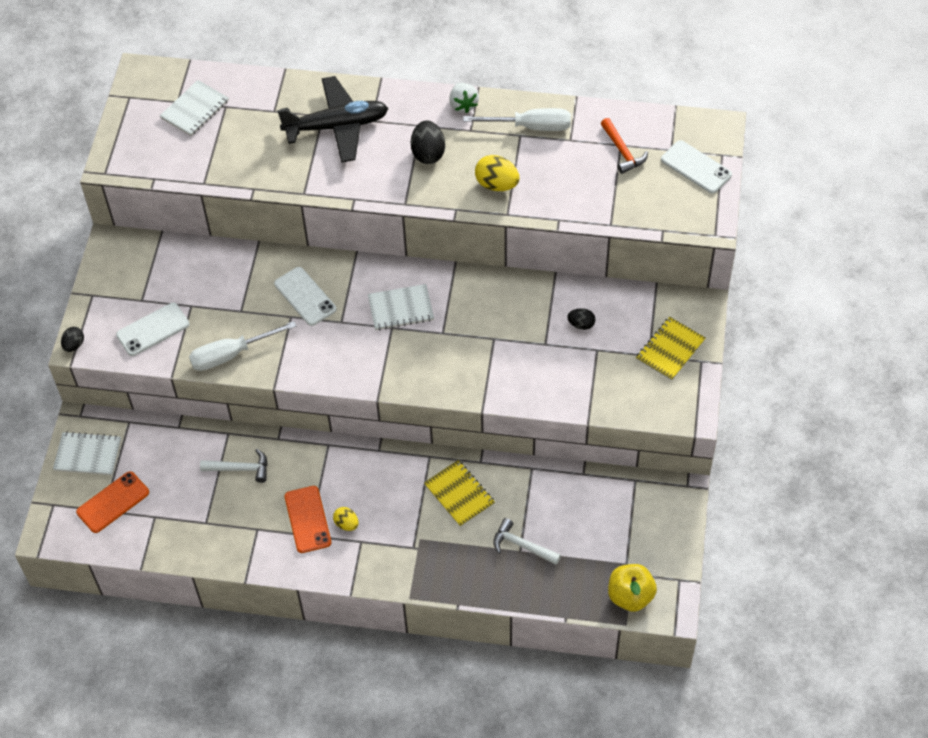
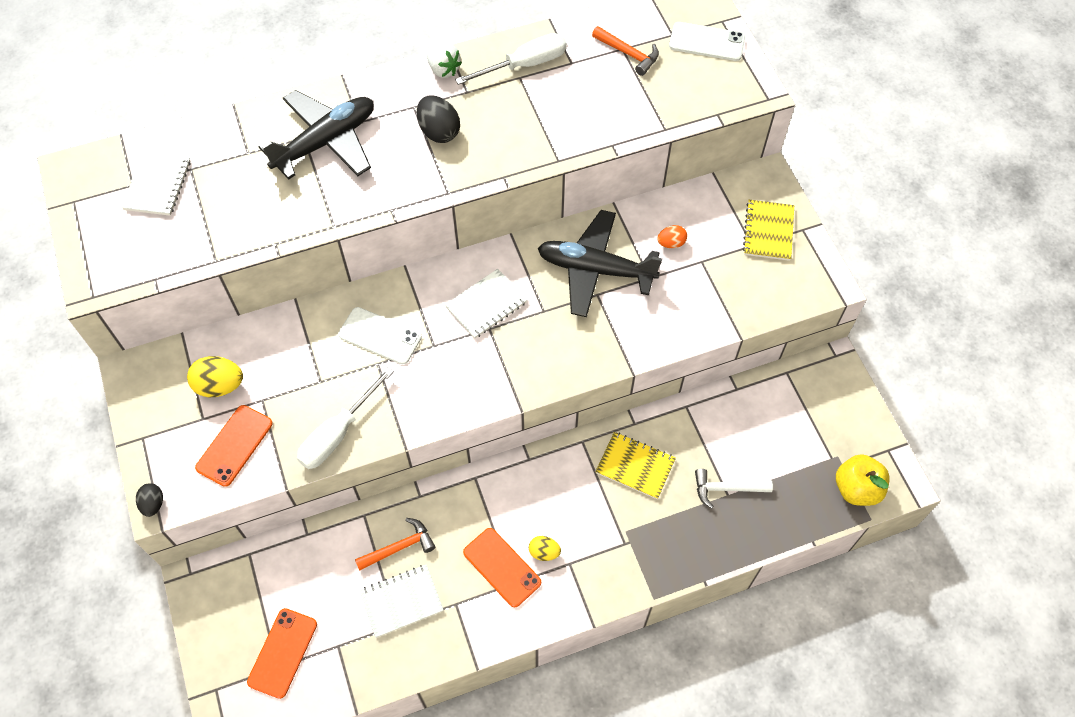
camera: 30 degrees left, 5 degrees up
white notebook [53,431,121,475] -> white notebook moved to [359,564,443,638]
white phone [116,303,190,356] -> orange phone [195,405,273,487]
white hammer [200,449,268,483] -> orange hammer [355,518,436,571]
yellow egg [475,155,519,191] -> yellow egg moved to [187,356,243,397]
black egg [567,308,595,330] -> orange egg [657,225,687,248]
none -> black plane [538,210,662,317]

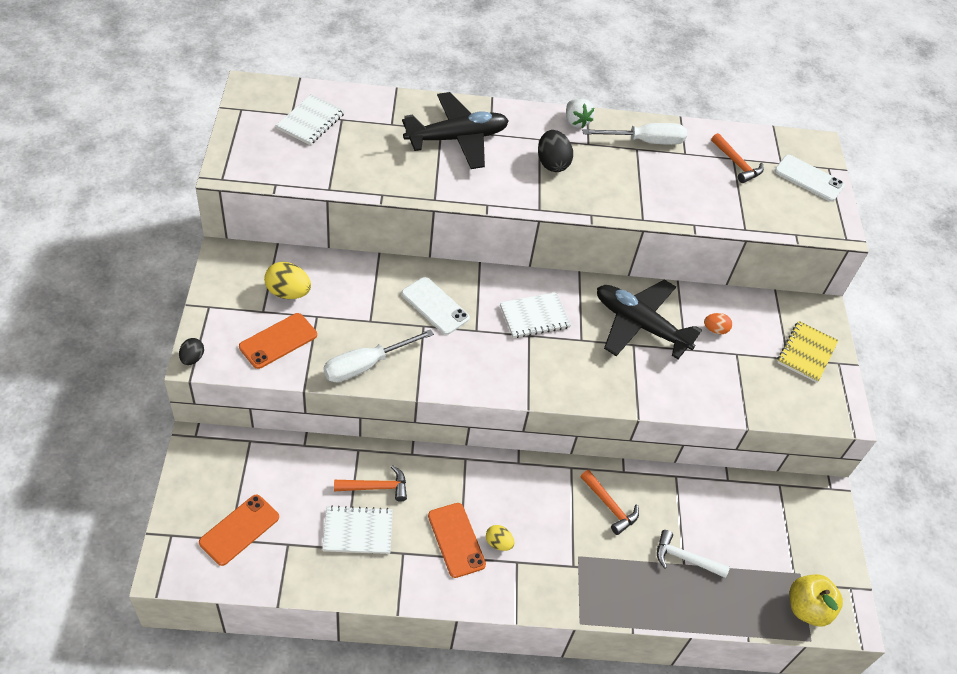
camera: 15 degrees right, 10 degrees down
yellow notebook [595,432,676,499] -> orange hammer [581,470,639,535]

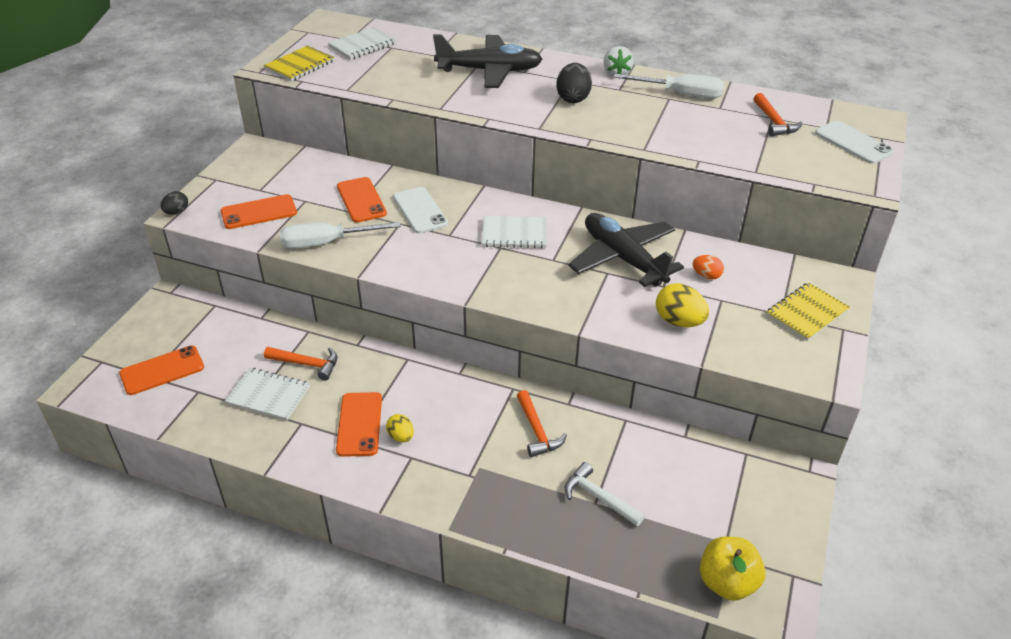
camera: 25 degrees right, 10 degrees down
yellow egg [264,262,311,299] -> yellow egg moved to [656,283,709,327]
none -> yellow notebook [264,46,335,81]
none -> orange phone [337,177,387,222]

